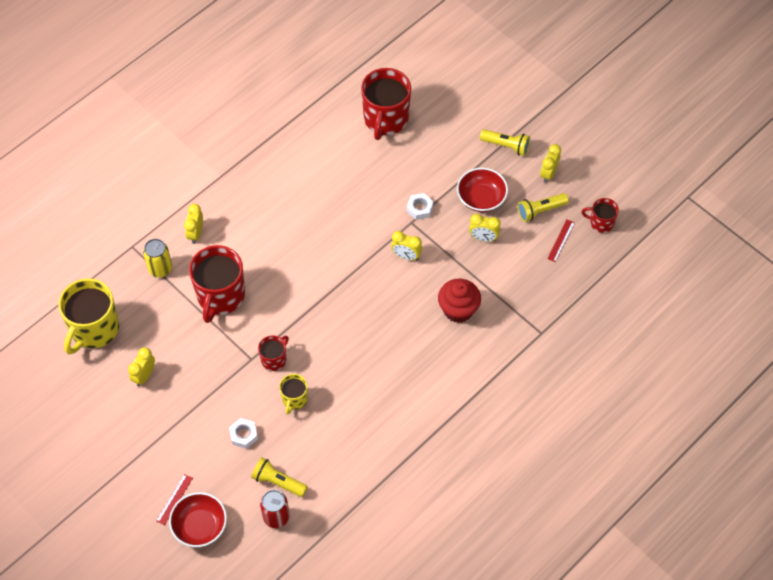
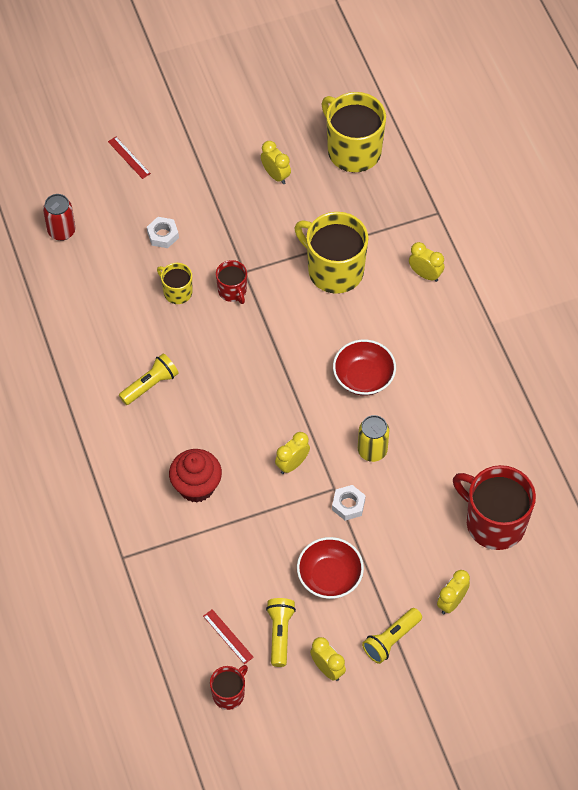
camera: 115 degrees right, 0 degrees up
yellow can [143,239,172,277] -> yellow can moved to [358,415,389,462]
red bowl [169,492,227,547] -> red bowl moved to [333,339,396,396]
red mug [189,245,245,323] -> yellow mug [295,212,369,294]
yellow flashlight [251,457,308,497] -> yellow flashlight moved to [119,353,178,405]
yellow clock [469,214,501,242] -> yellow clock moved to [437,570,470,614]

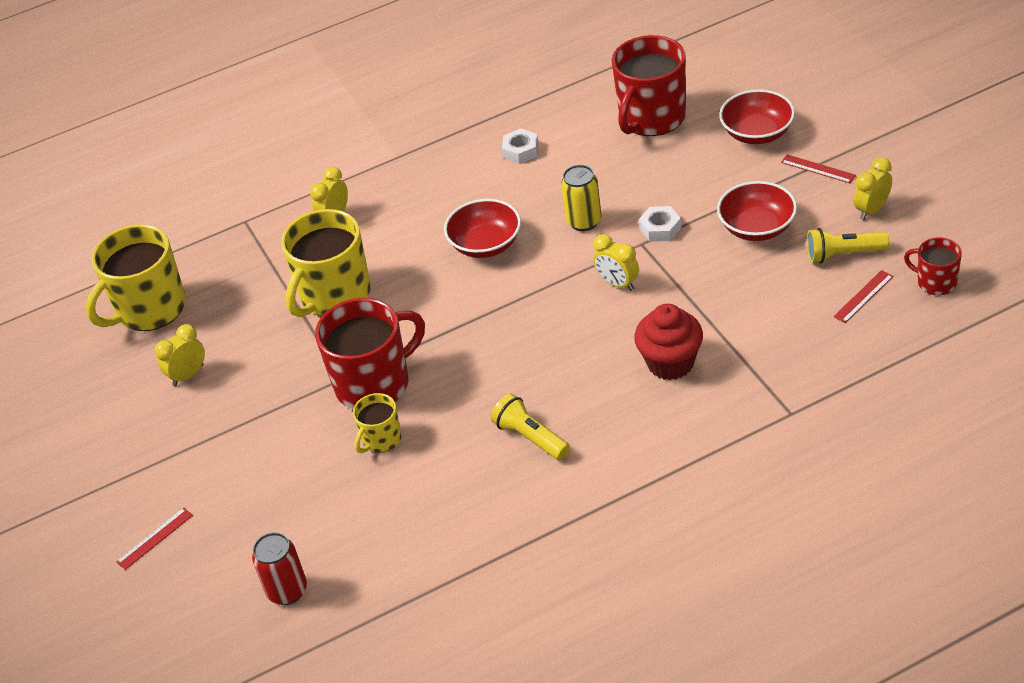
camera: 90 degrees left, 15 degrees down
white nut [147,217,179,248] -> white nut moved to [502,129,539,164]
red mug [216,260,247,304] -> red mug [315,298,425,409], size x1.95
yellow flashlight [362,608,422,664] -> red ruler [781,154,856,183]
yellow clock [437,570,470,614] -> red bowl [719,89,795,144]

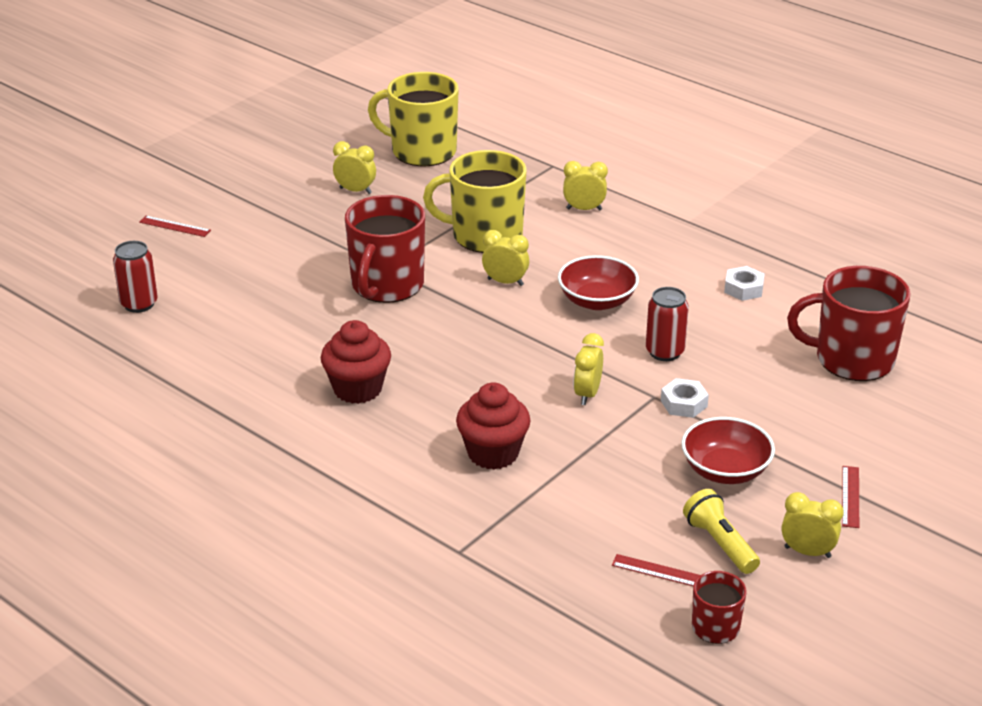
camera: 60 degrees right, 10 degrees down
red mug [315,298,425,409] -> red mug turned 75 degrees clockwise [345,195,425,303]
yellow mug [353,393,402,453] -> none
yellow flashlight [491,393,570,460] -> red cupcake [321,320,391,404]
yellow can [561,165,601,231] -> red can [646,287,689,361]
red bowl [719,89,795,144] -> none
none -> yellow clock [482,230,529,286]

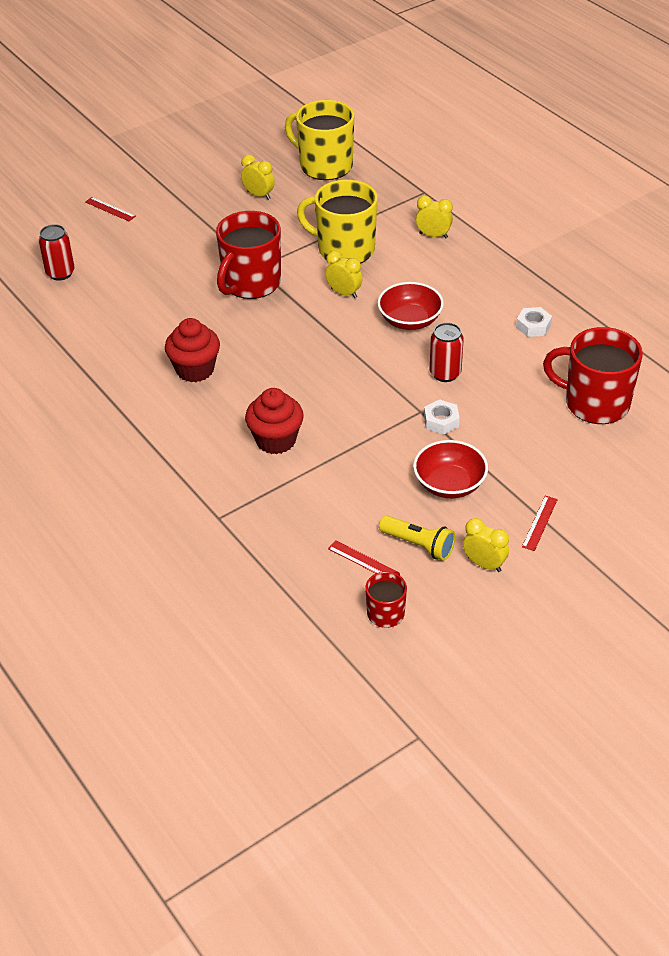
camera: 15 degrees right, 10 degrees up
yellow clock [574,333,604,405] -> none
yellow flashlight [683,489,760,574] -> yellow flashlight turned 135 degrees clockwise [379,516,455,561]

